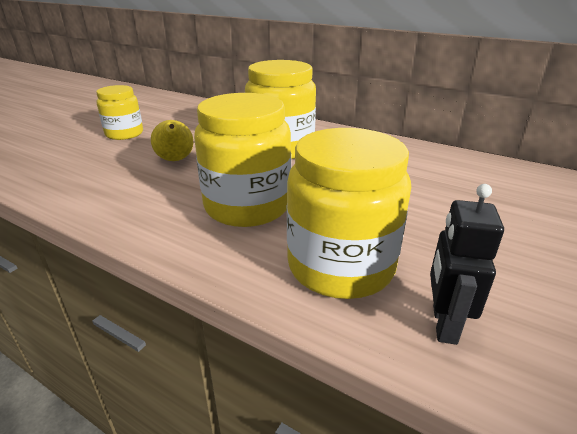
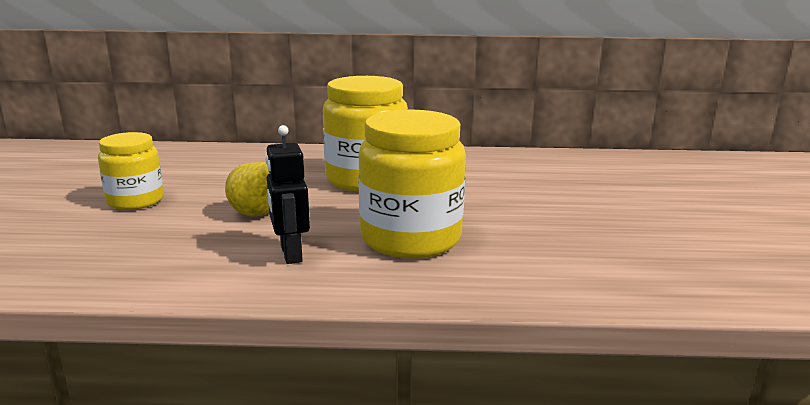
camera: 30 degrees left, 10 degrees down
yellow jar [287,128,411,299] -> none
black robot [430,184,504,345] -> black robot moved to [266,125,310,264]

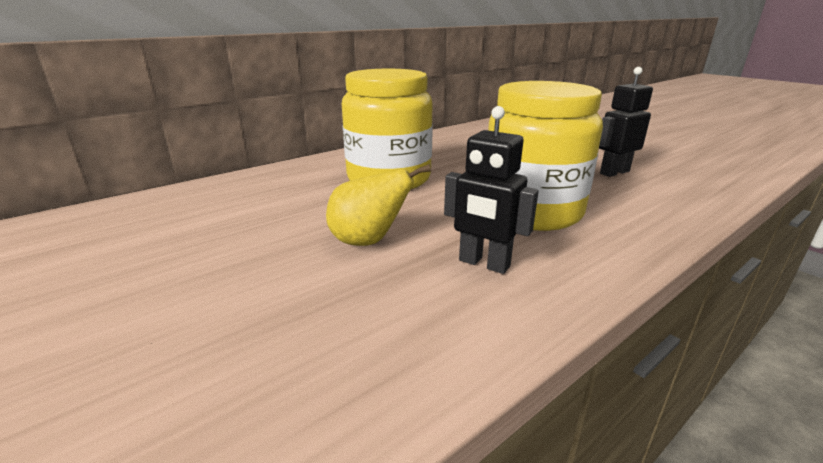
camera: 40 degrees left, 5 degrees up
yellow jar [98,132,164,210] -> none
none -> black robot [599,67,653,177]

